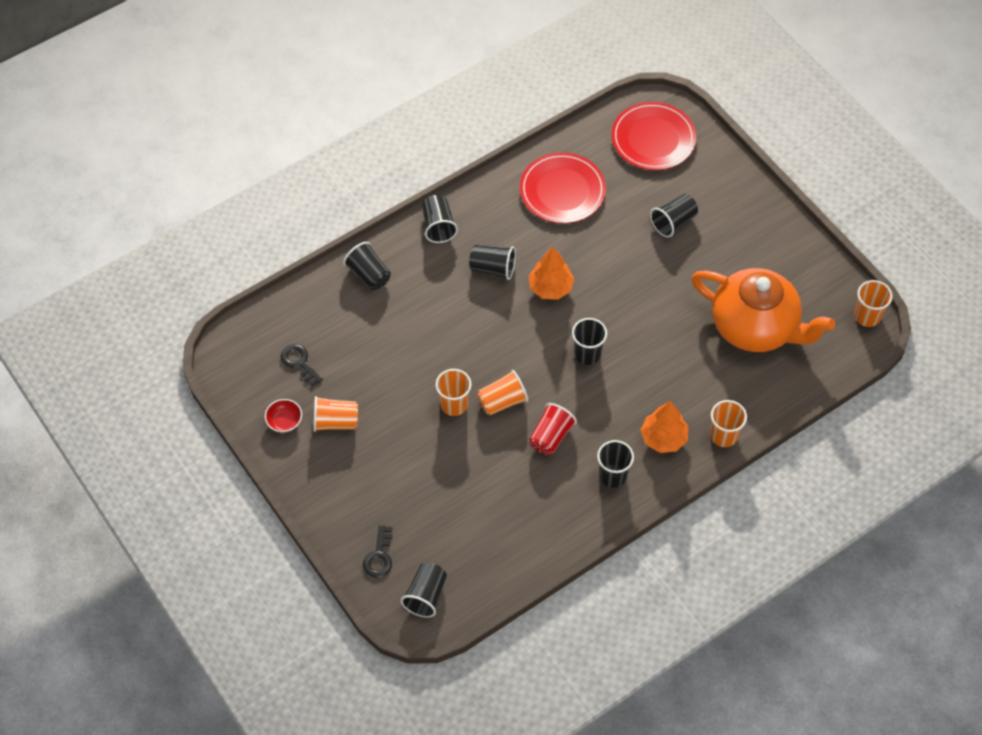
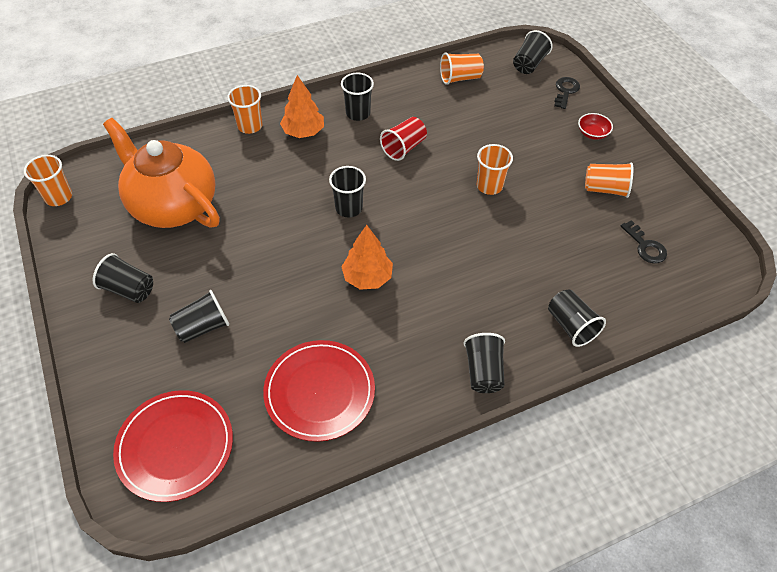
camera: 170 degrees left, 5 degrees down
red bowl [265,399,302,433] -> red bowl moved to [578,113,613,140]
black cup [469,245,516,280] -> black cup moved to [92,253,153,303]
orange cup [477,370,528,415] -> orange cup moved to [440,52,484,85]

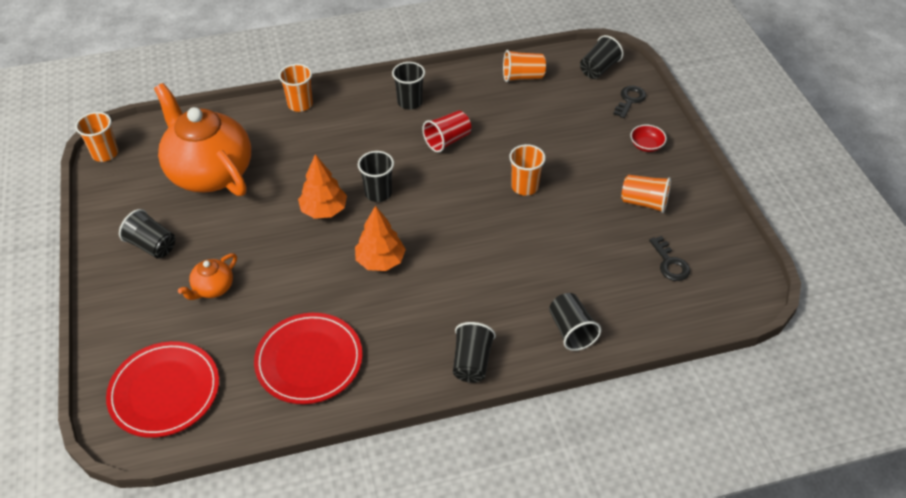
camera: 10 degrees right, 5 degrees down
black cup [169,290,229,343] -> orange teapot [178,253,237,300]
orange tree [280,75,324,138] -> orange tree moved to [298,154,347,219]

